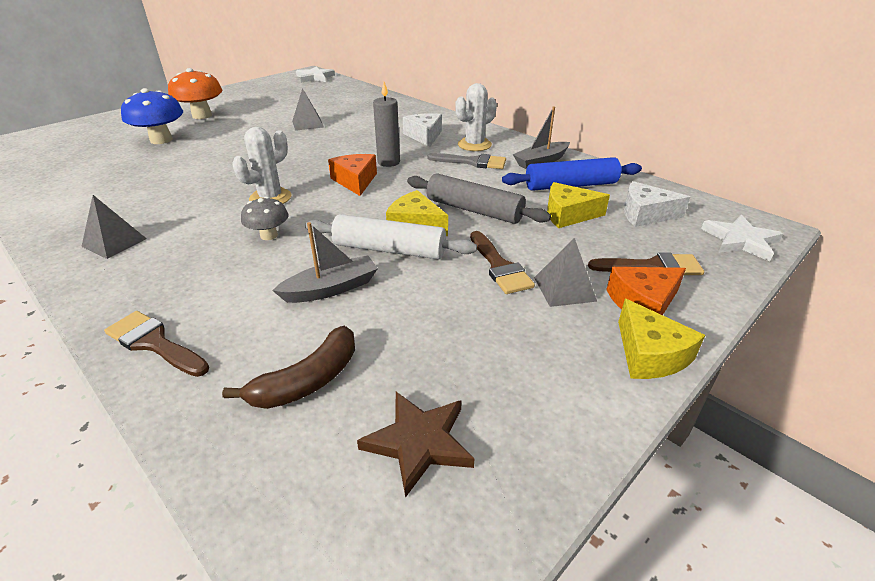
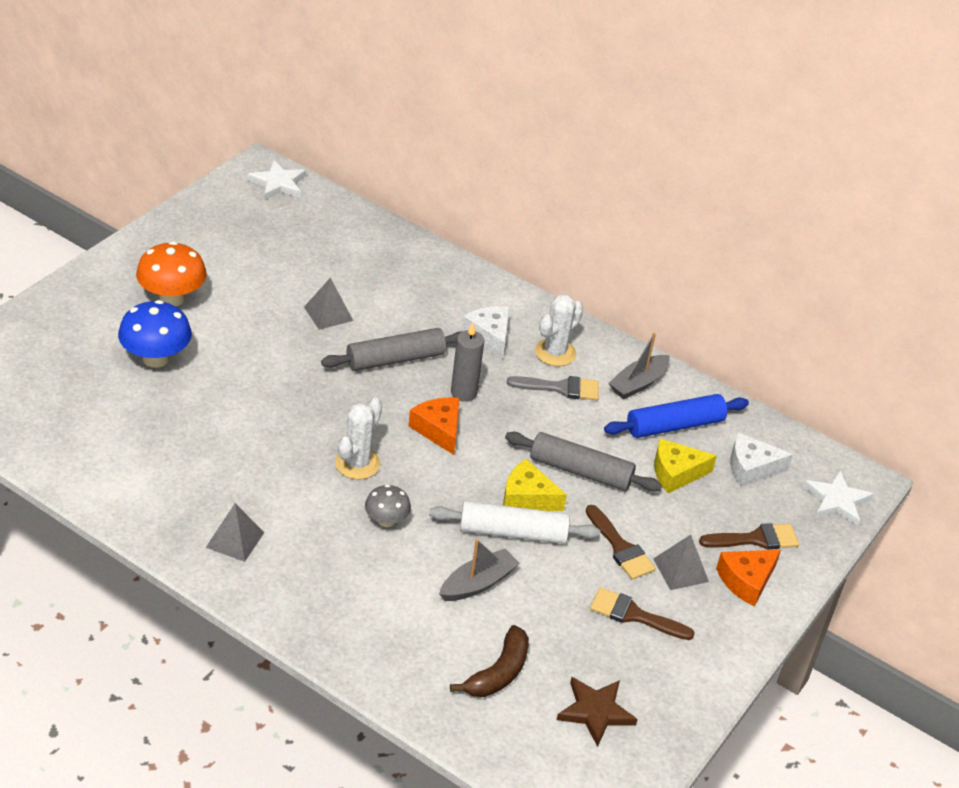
camera: 15 degrees left, 5 degrees up
brown brush [104,311,209,377] -> brown brush moved to [590,587,695,640]
yellow cheese [618,299,705,379] -> none
none -> grey rolling pin [321,328,463,371]

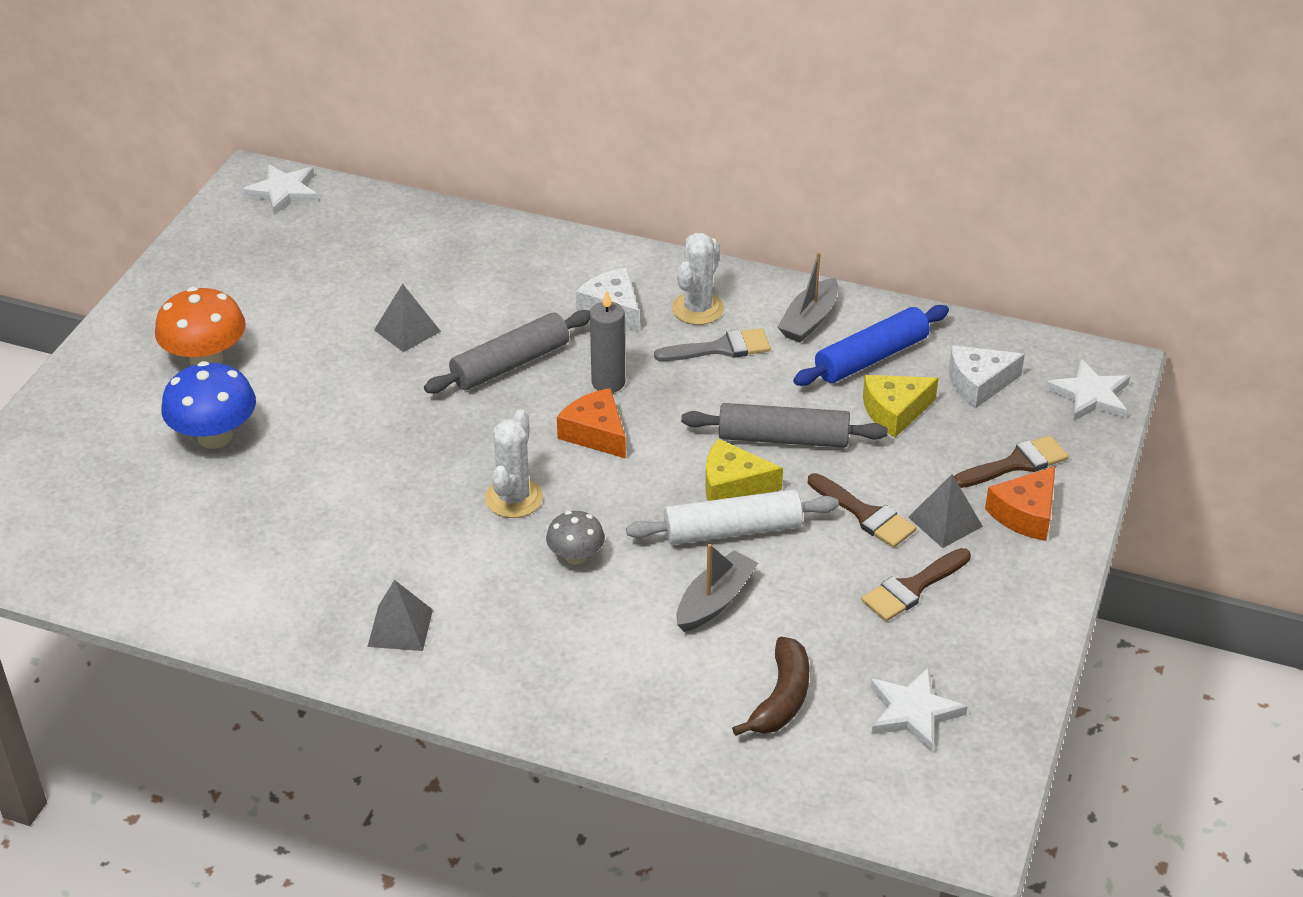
camera: 10 degrees left, 0 degrees up
brown star [557,677,638,747] -> white star [870,667,967,752]
brown brush [590,587,695,640] -> brown brush turned 45 degrees counterclockwise [861,548,971,621]

